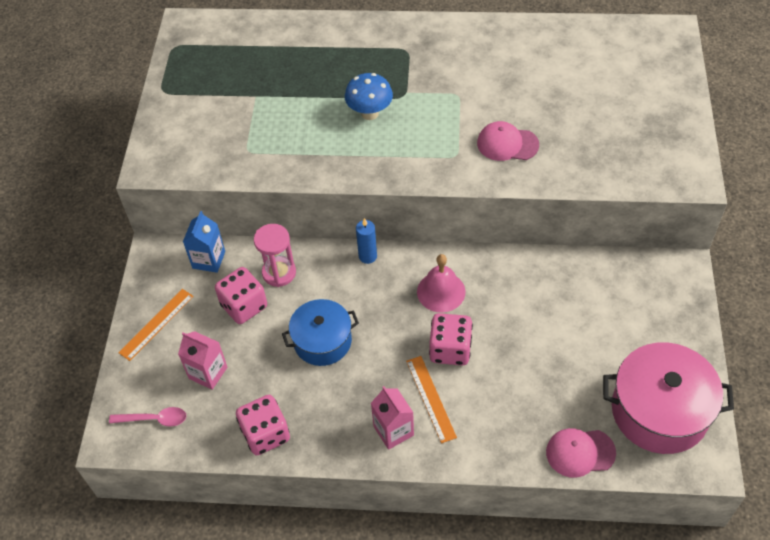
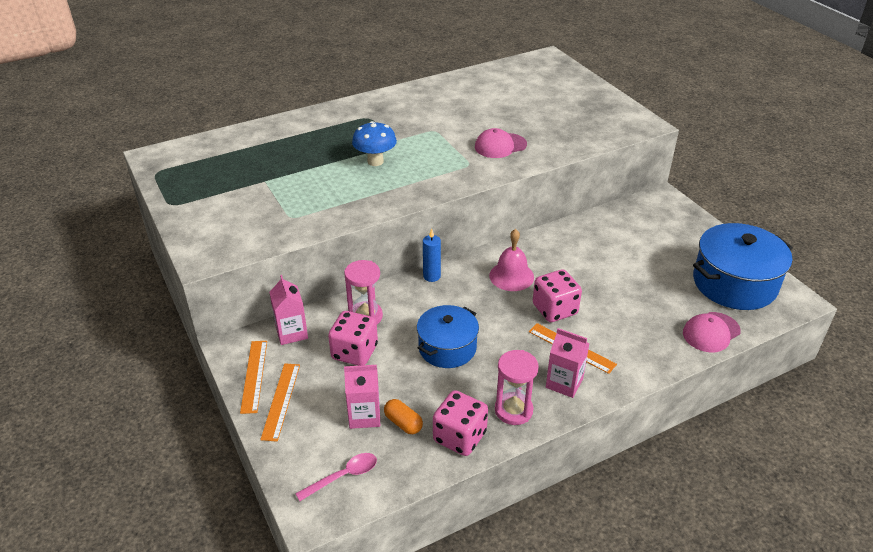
camera: 35 degrees left, 15 degrees down
blue carton [183,211,225,273] -> pink carton [269,275,308,345]
pink pot [603,342,734,454] -> blue pot [693,223,793,310]
none -> orange ruler [240,341,267,414]
none -> orange capsule [384,399,423,434]
none -> pink hourglass [495,350,539,425]

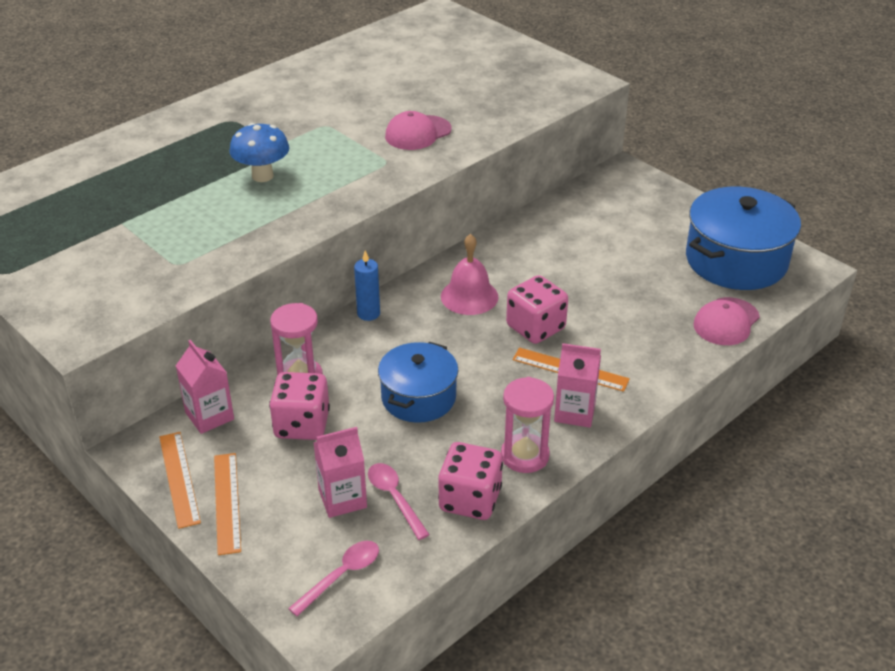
camera: 15 degrees left, 0 degrees up
orange capsule [384,399,423,434] -> pink spoon [368,463,430,540]

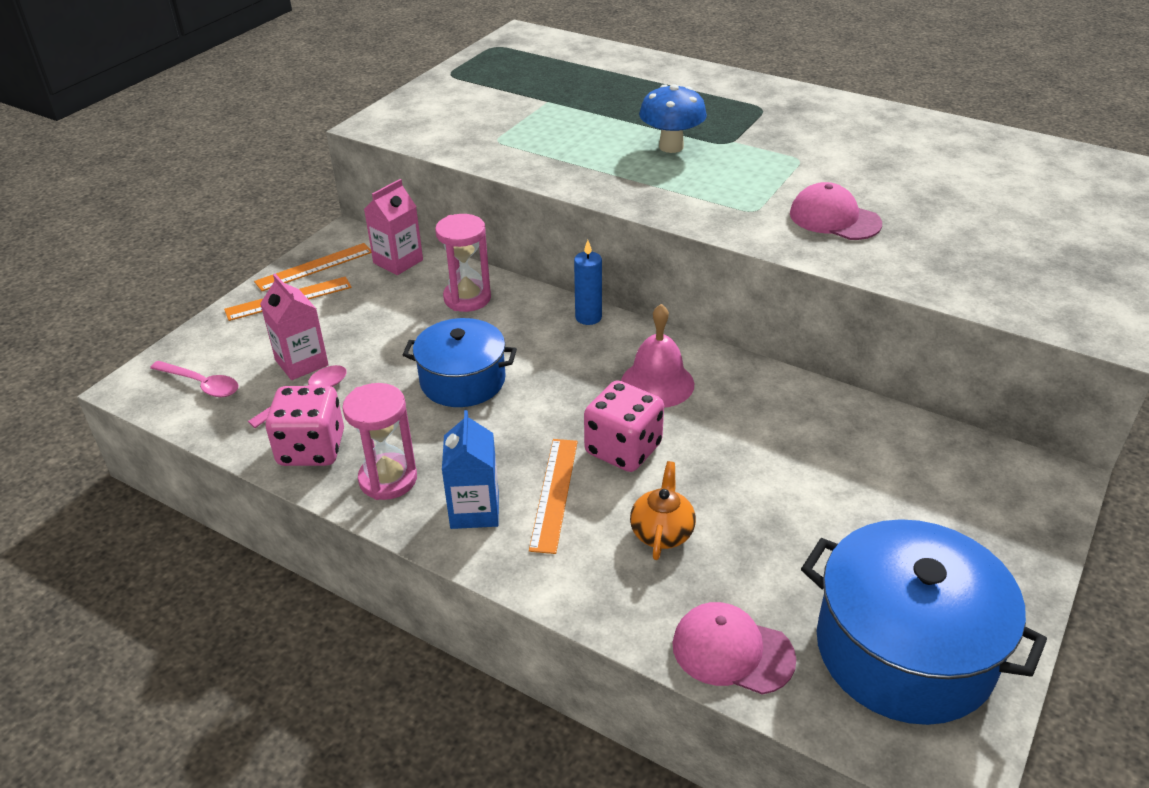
camera: 75 degrees right, 0 degrees up
pink dice [269,372,330,440] -> none
pink carton [554,343,601,427] -> blue carton [442,410,499,529]
none -> orange teapot [630,461,696,560]

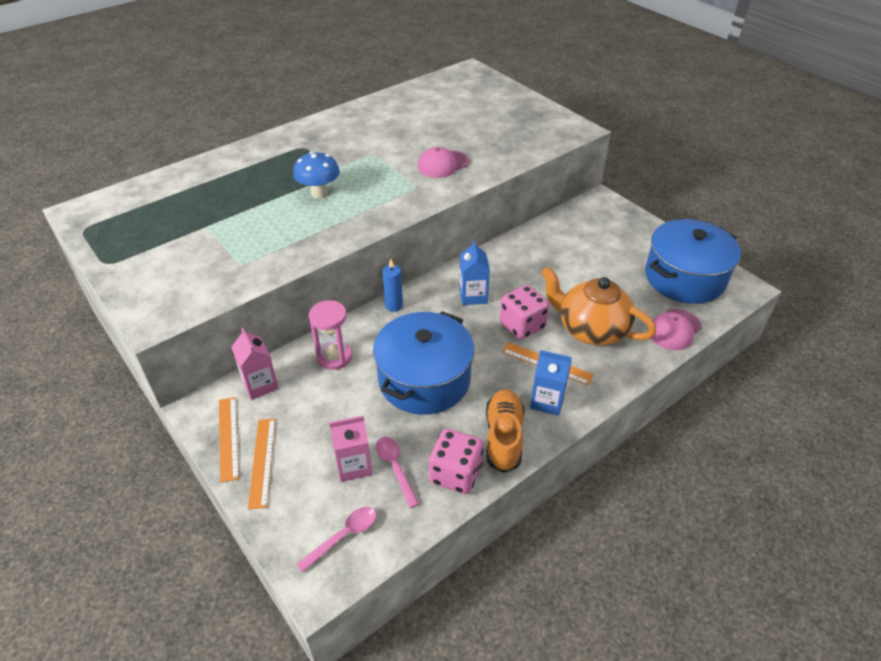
camera: 70 degrees left, 5 degrees up
pink hourglass [342,383,417,500] -> orange shoe [486,389,524,473]
blue pot [403,318,517,407] -> blue pot [373,311,474,415], size x1.55
pink bell [621,304,694,408] -> blue carton [459,240,490,305]
orange teapot [630,461,696,560] -> orange teapot [541,267,656,345], size x2.02

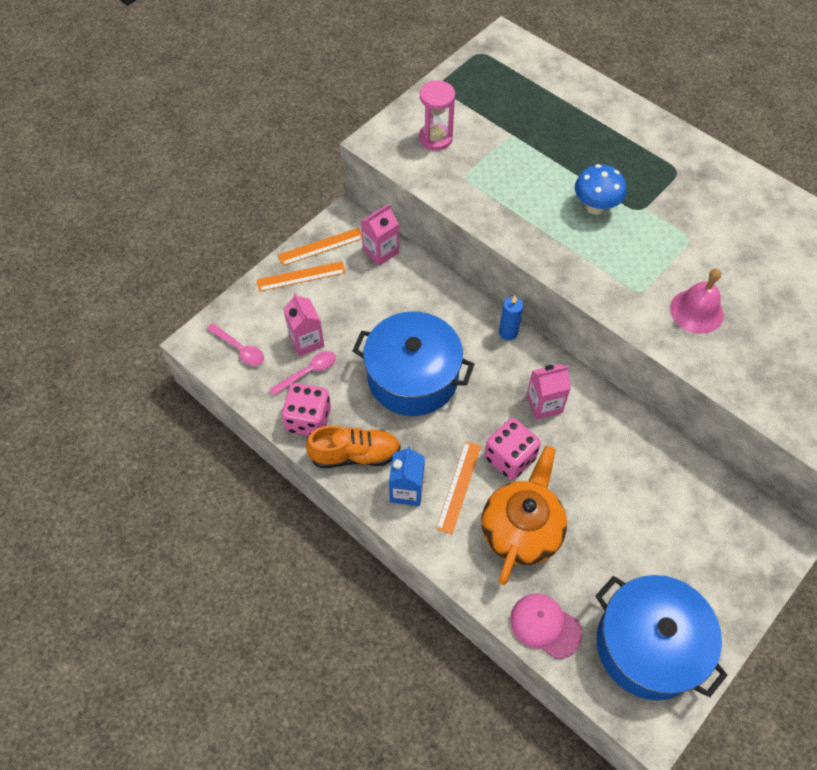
camera: 80 degrees right, 15 degrees up
pink hourglass [309,300,352,370] -> pink hourglass moved to [419,80,455,150]
pink cap [418,147,469,178] -> pink bell [670,269,724,334]
blue carton [459,240,490,305] -> pink carton [526,364,571,420]

